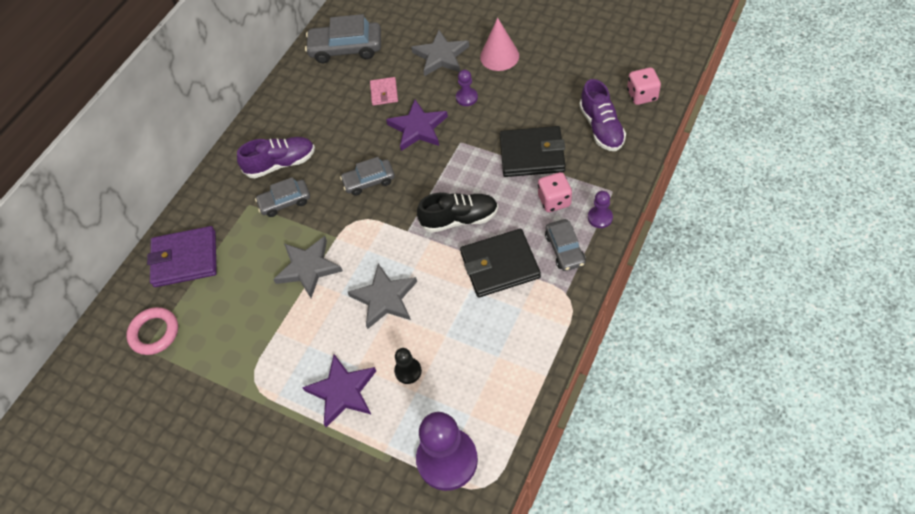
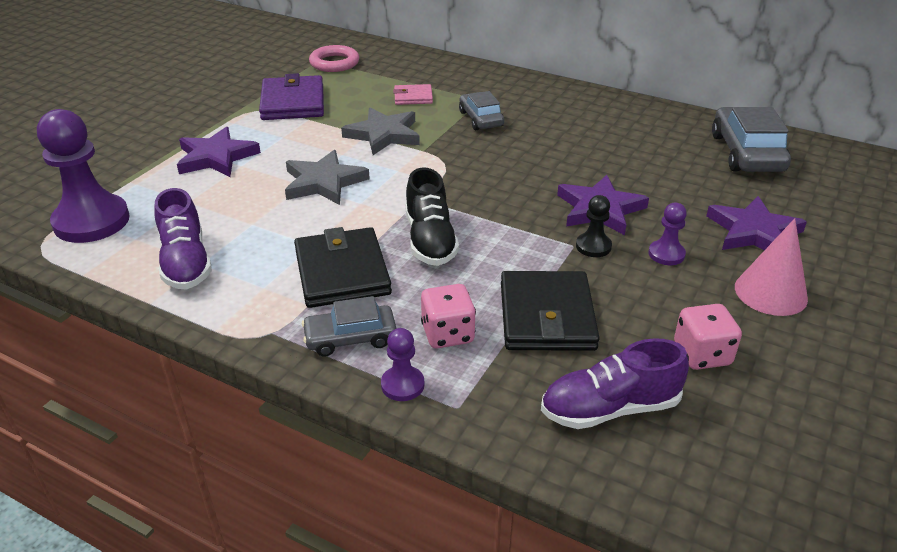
camera: 85 degrees right, 20 degrees down
purple wallet [147,226,217,287] -> purple wallet moved to [259,73,324,120]
purple shoe [237,137,315,178] -> purple shoe moved to [155,188,212,290]
grey car [340,157,395,196] -> none
pink wallet [370,77,398,106] -> pink wallet moved to [393,84,433,105]
black pawn [394,348,422,384] -> black pawn moved to [576,195,612,257]
grey star [411,30,469,76] -> purple star [706,196,807,250]
pink dice [627,67,661,105] -> pink dice moved to [674,304,742,370]

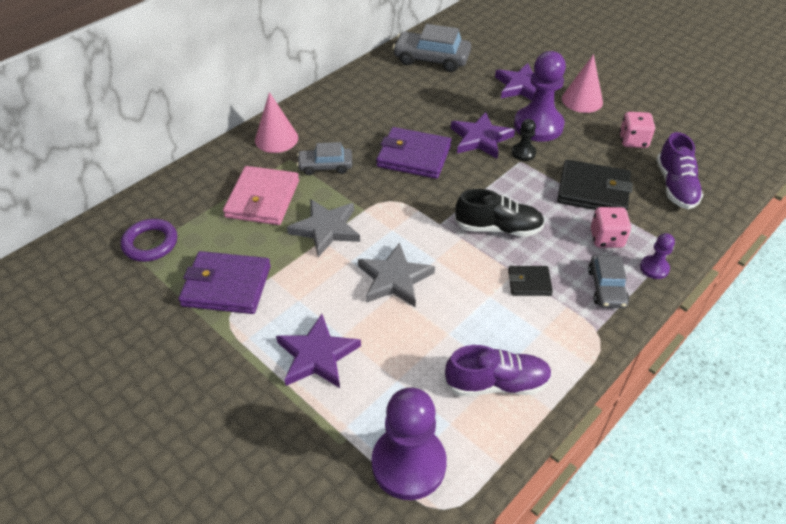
camera: 75 degrees left, 10 degrees up
black wallet [294,227,392,308] -> black wallet [508,266,553,296], size x0.53
pink ring [309,45,359,72] -> purple ring [121,219,177,262]
pink wallet [393,84,433,105] -> pink wallet [223,166,299,225], size x1.87
purple pawn [648,203,687,265] -> purple pawn [514,51,566,142], size x2.13
none -> pink cone [255,92,298,153]
none -> purple wallet [376,127,451,179]

